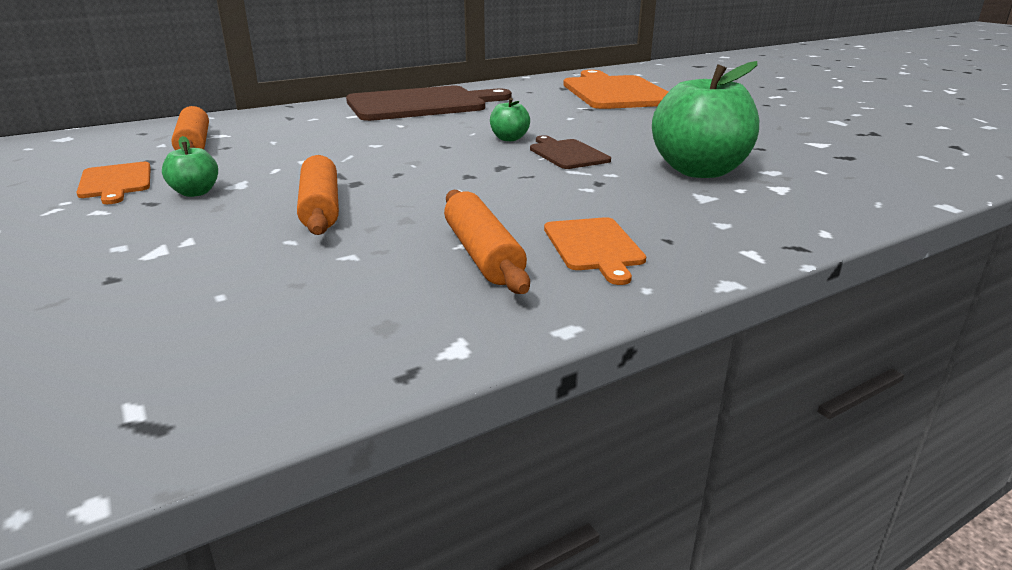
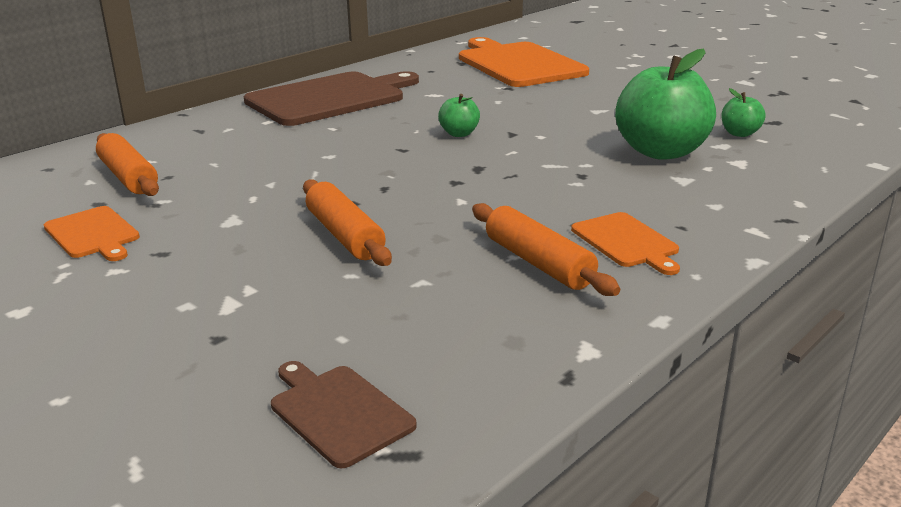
camera: 15 degrees left, 0 degrees up
green apple [162,136,218,197] -> green apple moved to [721,88,766,137]
brown cutting board [530,135,611,169] -> brown cutting board moved to [271,361,417,468]

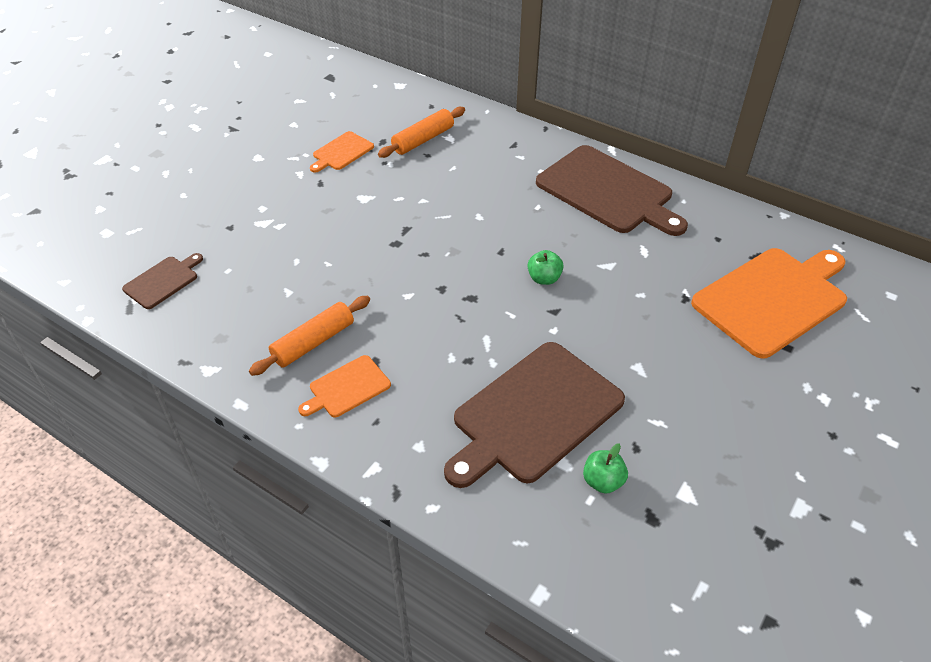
camera: 80 degrees right, 20 degrees up
orange rolling pin [303,179,392,266] -> none
green apple [615,48,716,160] -> brown cutting board [444,342,625,488]

